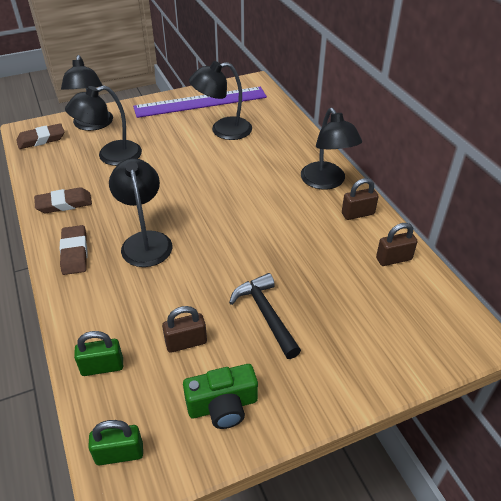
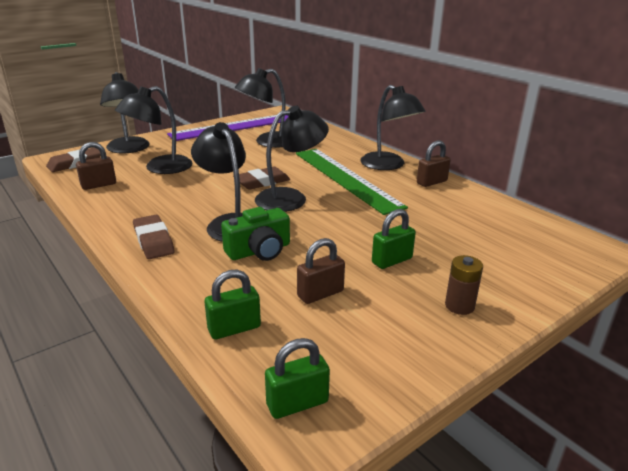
camera: 15 degrees left, 15 degrees down
brown eraser [34,187,92,213] -> brown eraser moved to [233,166,290,190]
green camera [183,364,258,429] -> green camera moved to [221,207,290,261]
black hammer [229,273,301,359] -> green padlock [372,209,416,269]
brown padlock [376,223,418,266] -> brown padlock moved to [76,142,116,190]
none -> black lamp [255,106,329,212]
none -> green ruler [296,149,408,215]
none -> brown battery [445,255,483,315]

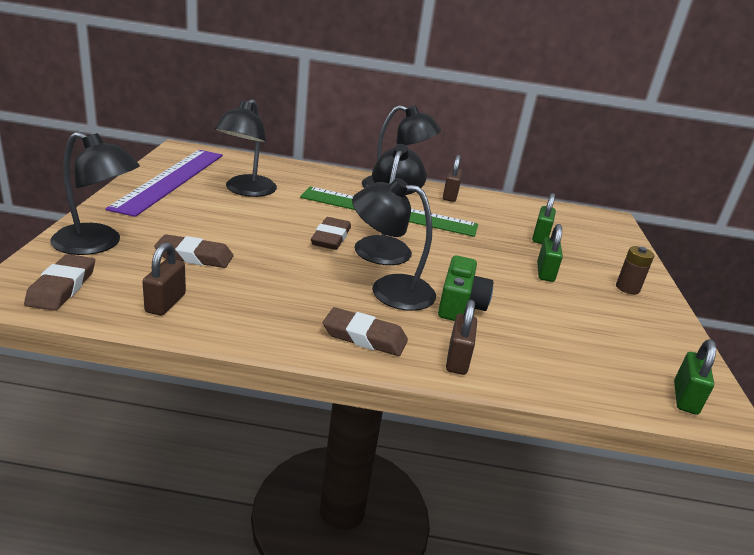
camera: 50 degrees left, 0 degrees up
black lamp [115,86,193,174] -> brown eraser [154,234,233,268]
green padlock [205,270,261,340] -> green padlock moved to [532,193,556,244]
brown padlock [297,238,345,304] -> brown padlock moved to [446,300,477,375]

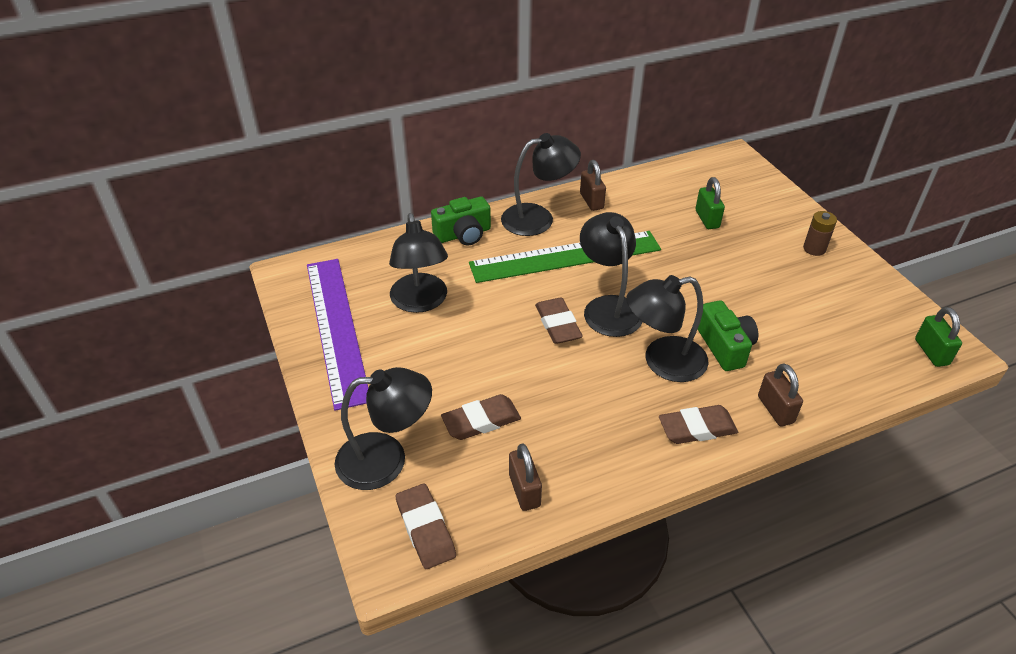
camera: 25 degrees left, 15 degrees up
green padlock [537,224,563,282] -> none
none -> green camera [431,197,491,246]

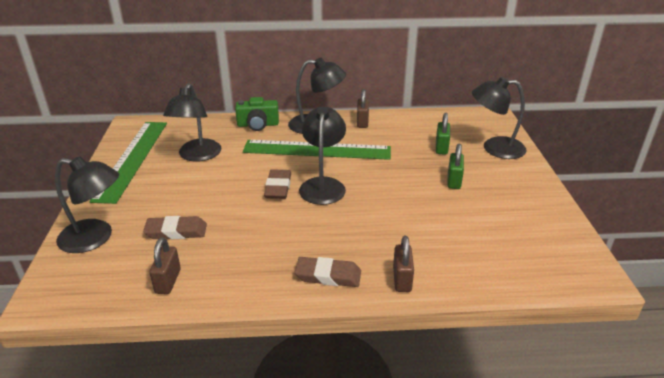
camera: 20 degrees right, 10 degrees down
purple ruler [307,259,368,411] -> green ruler [89,122,167,204]
brown eraser [395,483,456,569] -> none
black lamp [626,275,709,382] -> black lamp moved to [472,77,526,159]
green camera [697,300,758,371] -> none
brown battery [803,211,837,256] -> none
green padlock [915,307,962,367] -> green padlock moved to [447,144,464,189]

